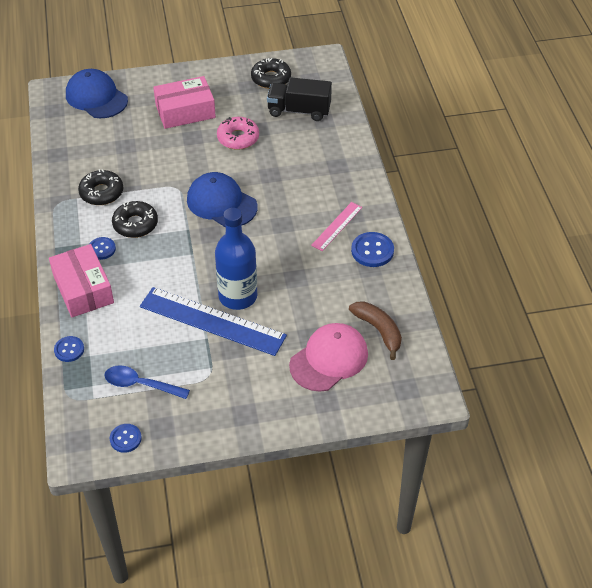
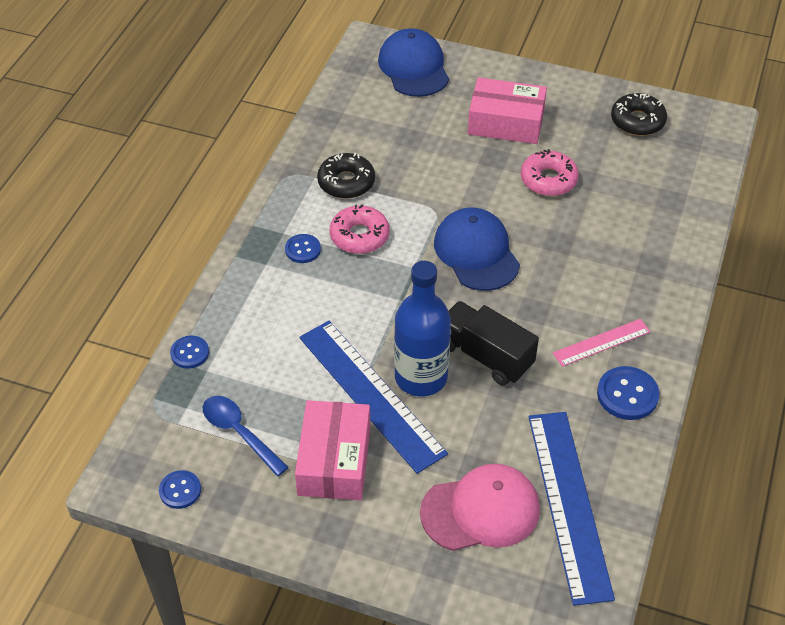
camera: 30 degrees right, 0 degrees up
pink box [49,244,114,317] -> pink box moved to [295,400,370,500]
black donut [112,201,158,238] -> pink donut [329,205,390,254]
black truck [267,77,332,121] -> black truck moved to [449,301,539,385]
brown banana [349,301,402,360] -> blue ruler [529,412,615,606]

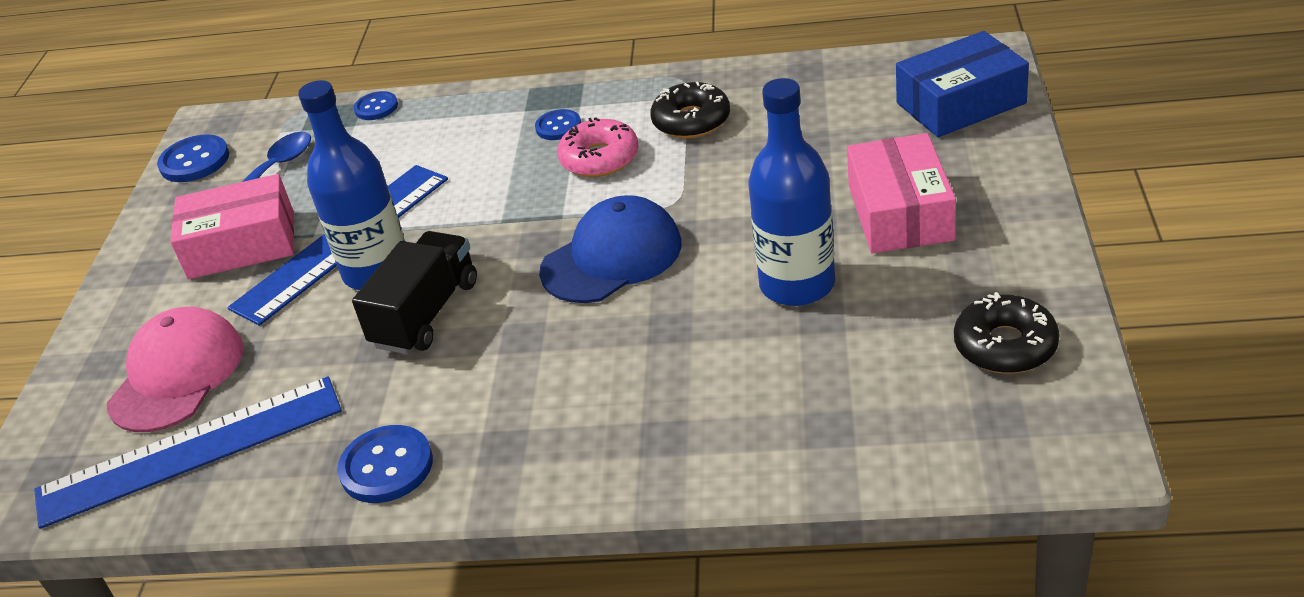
camera: 80 degrees right, 10 degrees down
blue button [159,470,201,509] -> blue button [157,134,229,182], size x1.55
blue cap [378,28,449,97] -> blue box [896,31,1029,137]
pink cap [420,464,540,551] -> pink cap turned 135 degrees counterclockwise [107,307,244,432]
pink donut [521,149,579,196] -> blue bottle [748,78,835,306]
pink ruler [553,319,650,367] -> none

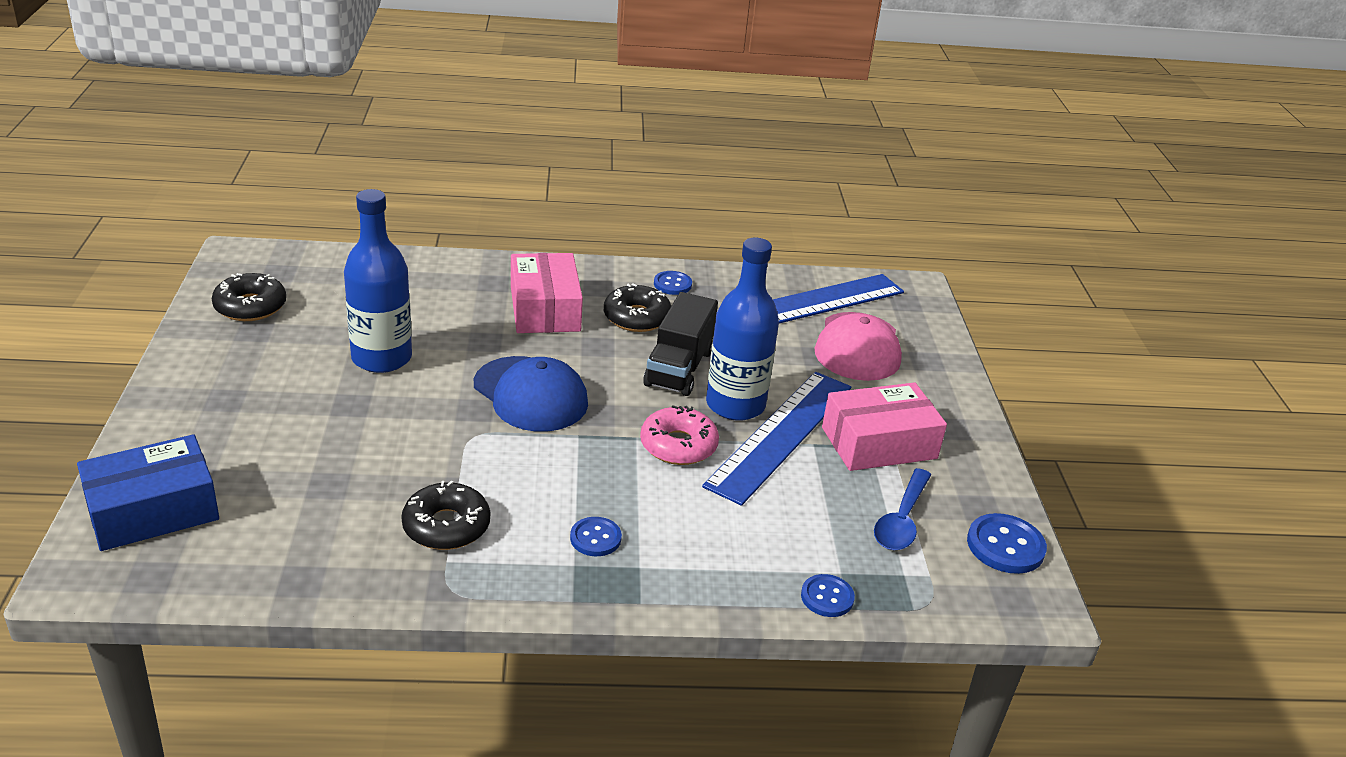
camera: 165 degrees right, 5 degrees down
blue button [337,425,433,503] -> blue button [654,271,692,295], size x0.64
blue cap [539,195,682,303] -> blue cap turned 90 degrees counterclockwise [474,356,588,432]
pink donut [557,117,639,177] -> pink donut moved to [640,405,719,465]
pink box [847,133,956,253] -> pink box moved to [511,253,583,333]
none -> black donut [604,283,671,332]

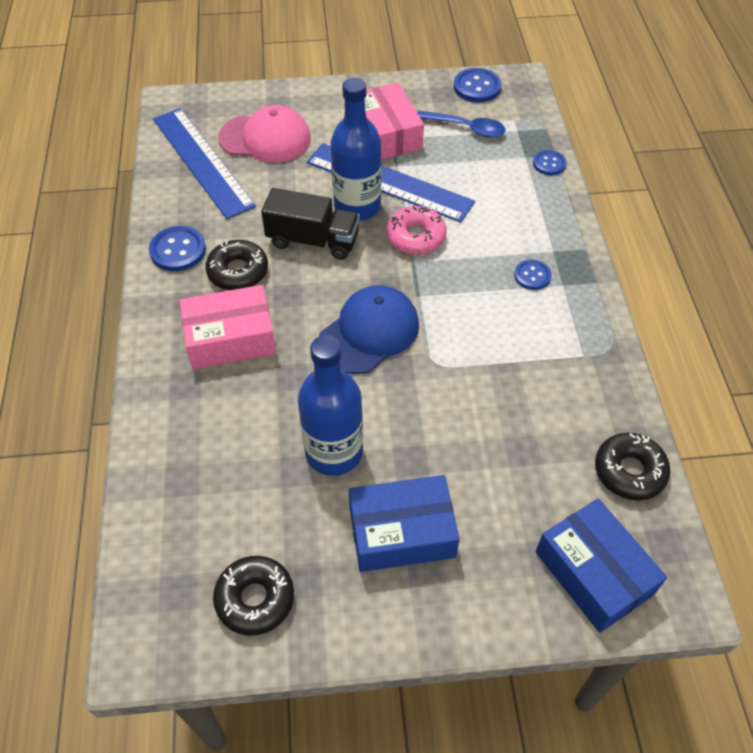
camera: 90 degrees left, 20 degrees up
black donut [401,481,490,550] -> black donut moved to [595,433,671,500]
blue button [654,271,692,295] -> blue button [149,226,206,271], size x1.55
none -> blue box [349,475,460,572]

